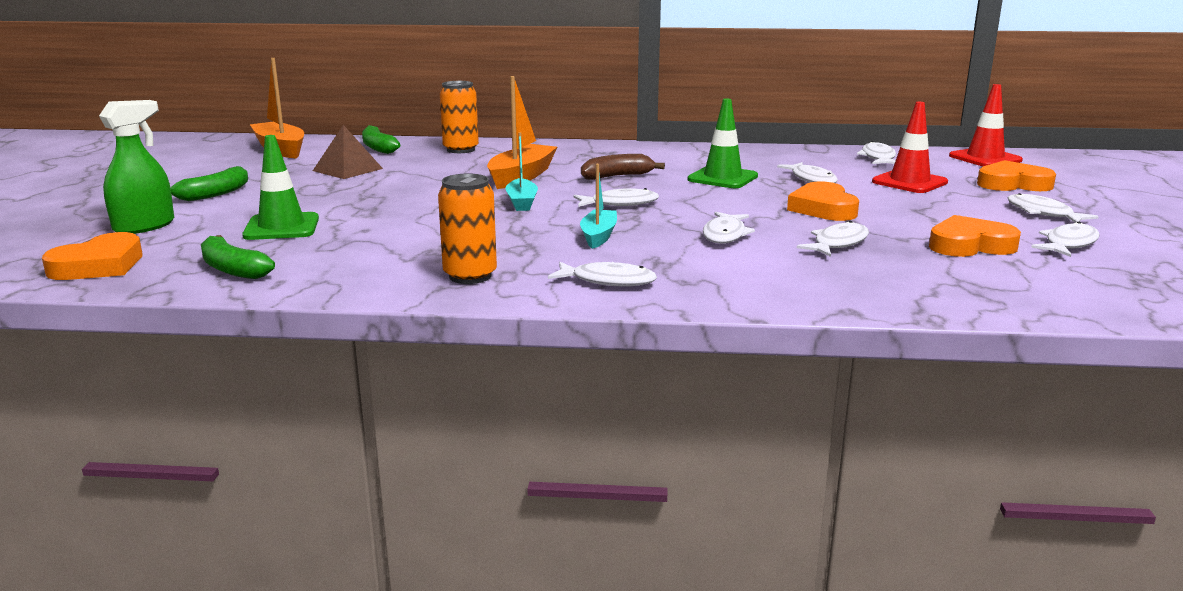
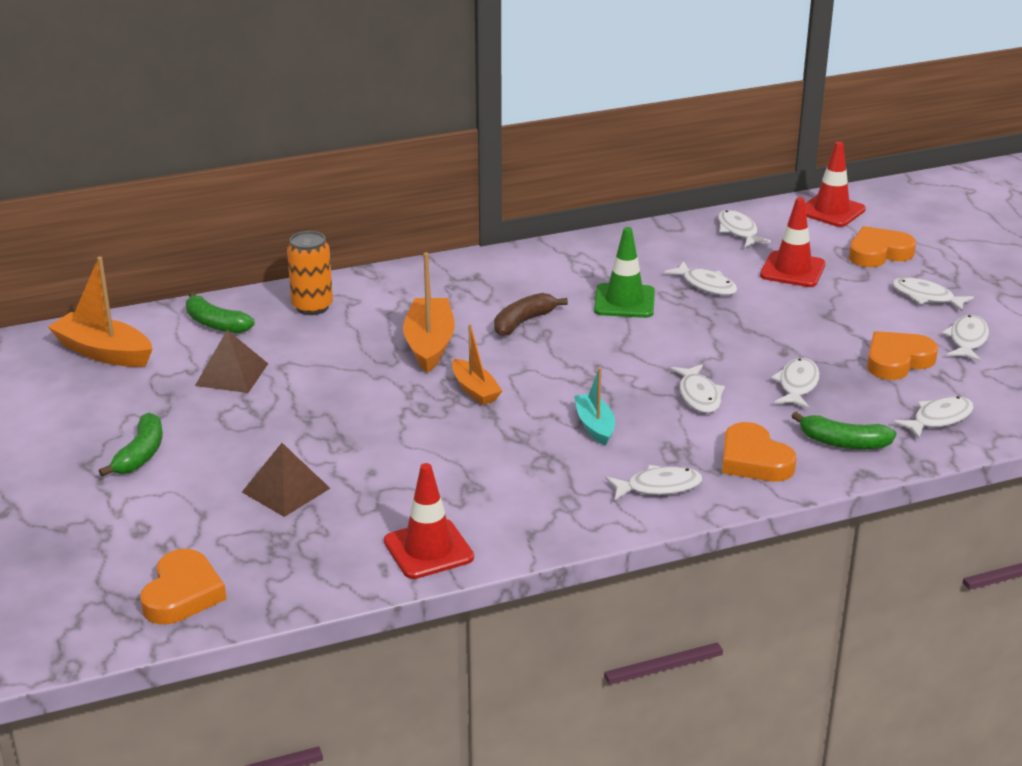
camera: 25 degrees left, 10 degrees up
green spray bottle [99,100,174,234] -> none
green banana [201,235,275,279] -> green banana moved to [791,412,897,450]
green traffic cone [242,135,319,240] -> brown pyramid [242,443,330,517]
orange can [438,174,497,284] -> none
turquoise boat [505,132,538,211] -> orange boat [452,324,502,405]
white fish [573,188,659,207] -> white fish moved to [893,396,974,439]
orange heart [787,181,859,221] -> orange heart moved to [722,422,797,482]
none -> red traffic cone [384,463,474,579]

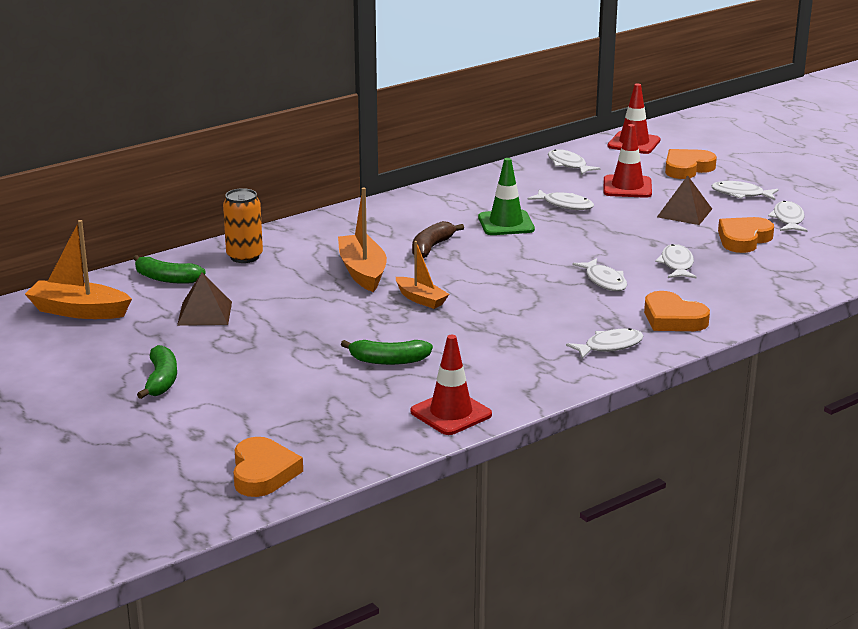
camera: 15 degrees left, 5 degrees down
brown pyramid [242,443,330,517] -> brown pyramid moved to [657,176,712,225]
turquoise boat [574,367,615,446] -> none
green banana [791,412,897,450] -> green banana moved to [341,340,433,365]
white fish [893,396,974,439] -> none

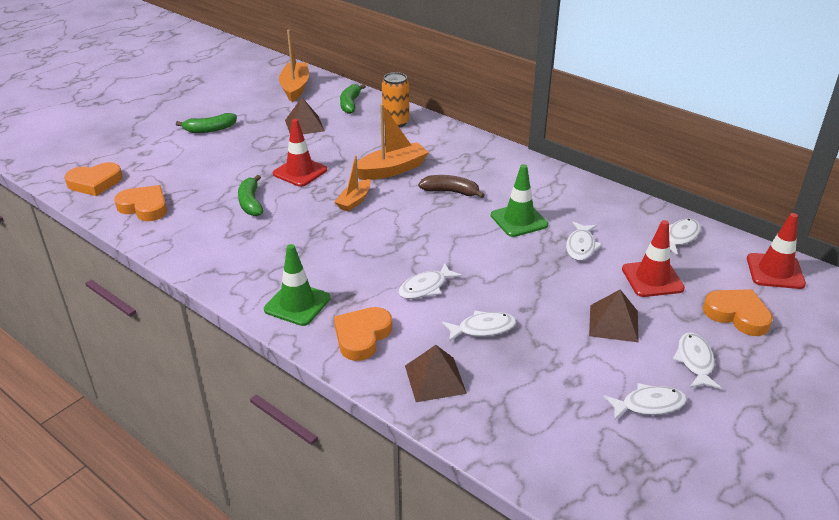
camera: 75 degrees right, 10 degrees up
red traffic cone [411,335,492,435] -> red traffic cone moved to [273,119,327,187]
white fish [566,328,643,359] -> green traffic cone [264,244,330,326]
orange heart [718,217,774,253] -> orange heart moved to [114,185,167,221]
none -> brown pyramid [405,345,467,402]

